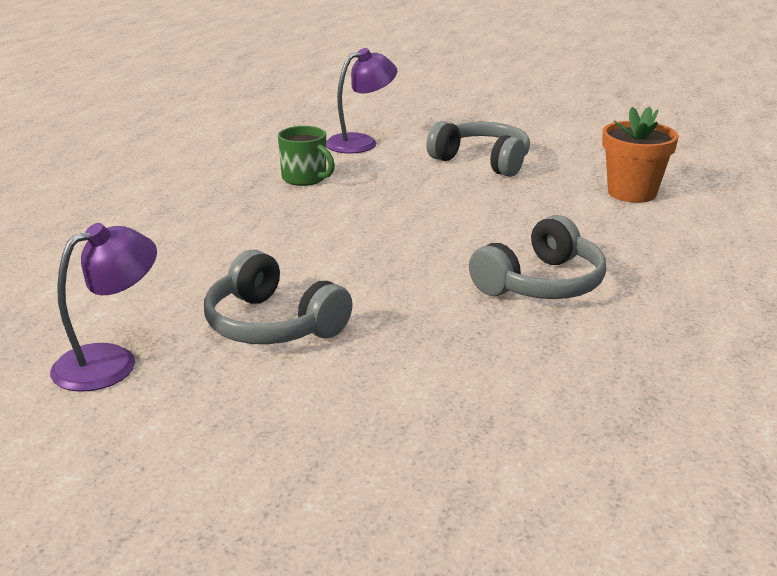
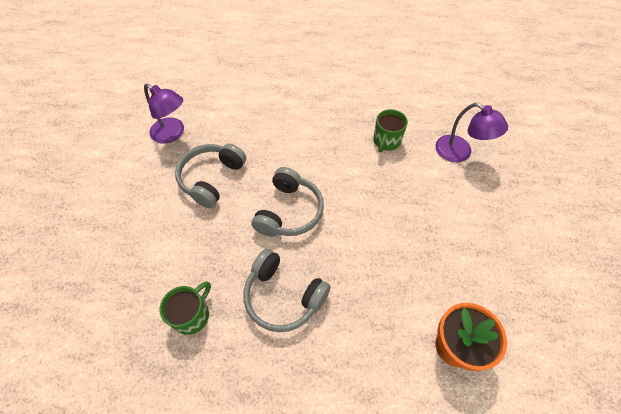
camera: 75 degrees right, 30 degrees up
grey headphones [426,121,530,177] -> grey headphones moved to [252,167,324,237]
none -> green mug [160,282,211,335]

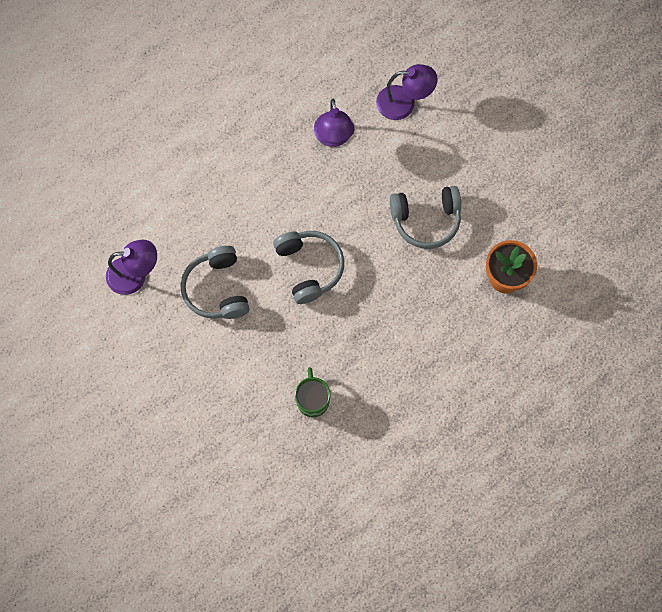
camera: 40 degrees left, 15 degrees up
grey headphones [244,249,330,332] -> grey headphones moved to [390,186,461,249]
green mug [373,109,408,152] -> purple lamp [314,99,354,147]

